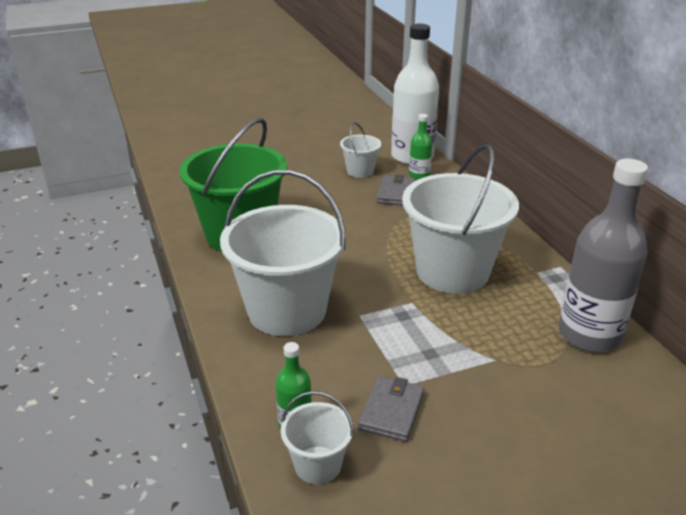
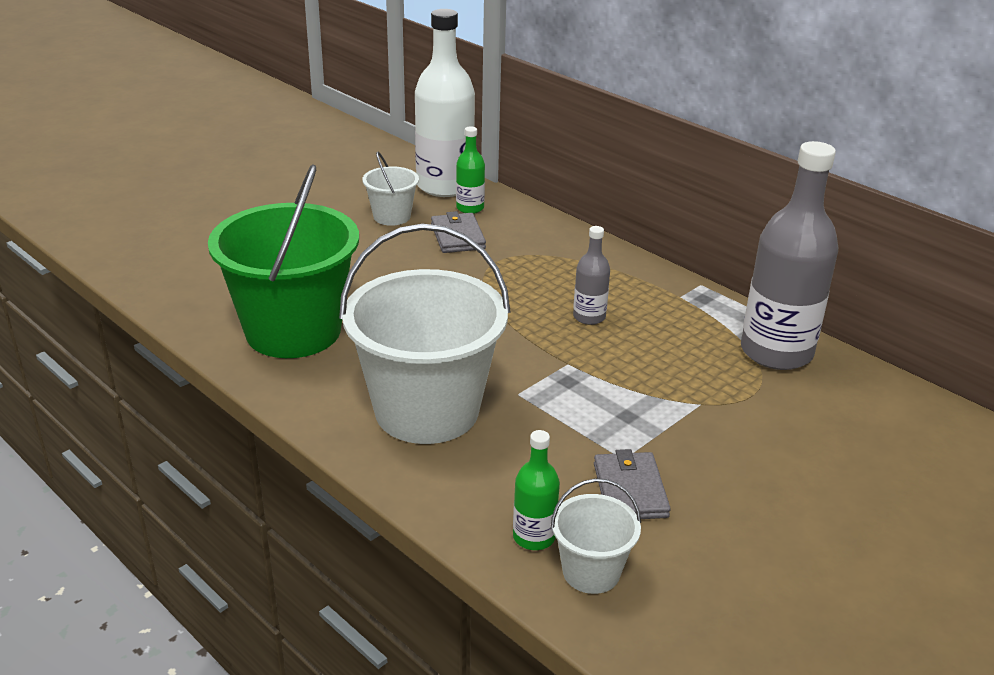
camera: 25 degrees left, 0 degrees up
white bucket [402,144,519,293] -> grey bottle [573,226,610,325]

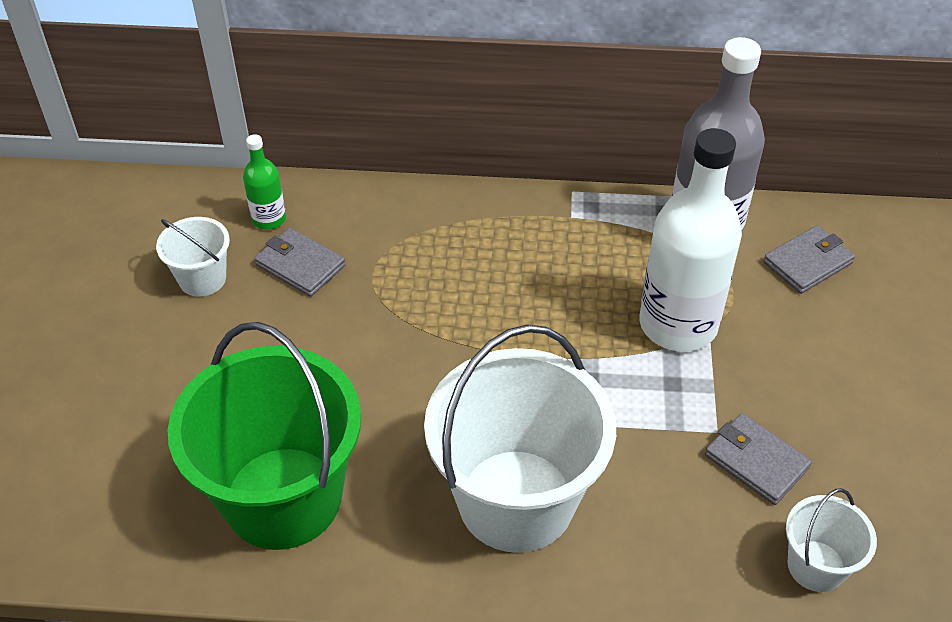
camera: 40 degrees left, 15 degrees up
white bottle [415,9,475,197] -> white bottle moved to [640,128,742,352]
green bottle [513,430,560,550] -> none
grey bottle [573,226,610,325] -> none
none -> grey wallet [763,225,855,294]

